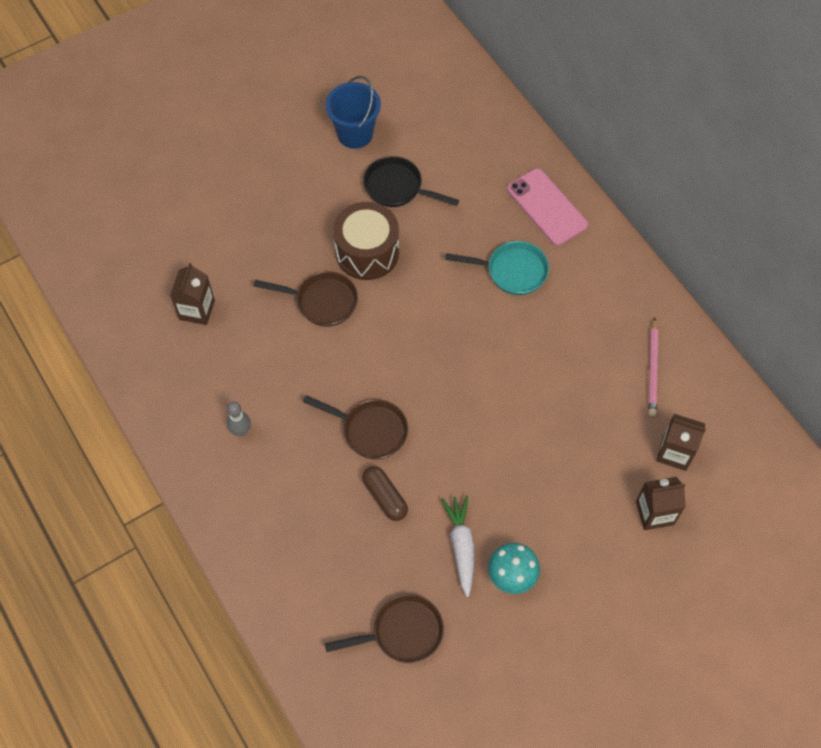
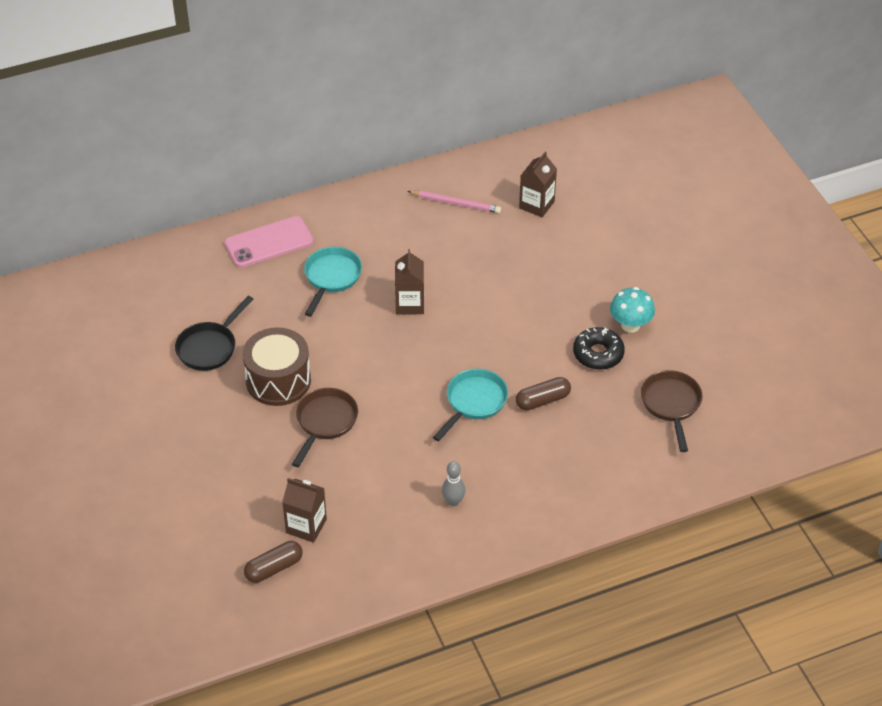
camera: 80 degrees left, 15 degrees down
brown pan [303,395,408,460] -> turquoise pan [433,369,508,441]
blue bucket [326,76,381,149] -> none
white carrot [441,495,474,597] -> black donut [573,327,625,370]
brown carton [636,477,686,530] -> brown carton moved to [395,249,424,315]
none -> brown capsule [244,541,303,583]

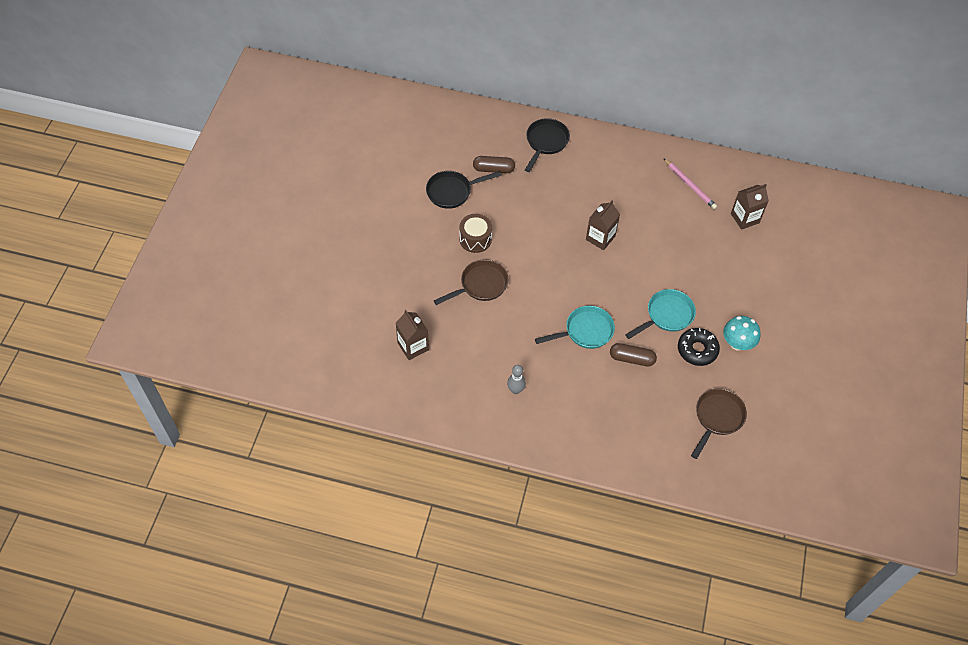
camera: 35 degrees right, 10 degrees up
pink phone [224,216,314,268] -> black pan [525,118,570,172]
brown drum [242,327,311,406] -> brown drum [459,214,492,253], size x0.66
brown capsule [244,541,303,583] -> brown capsule moved to [473,156,515,173]
turquoise pan [304,247,362,317] -> turquoise pan moved to [625,289,696,339]

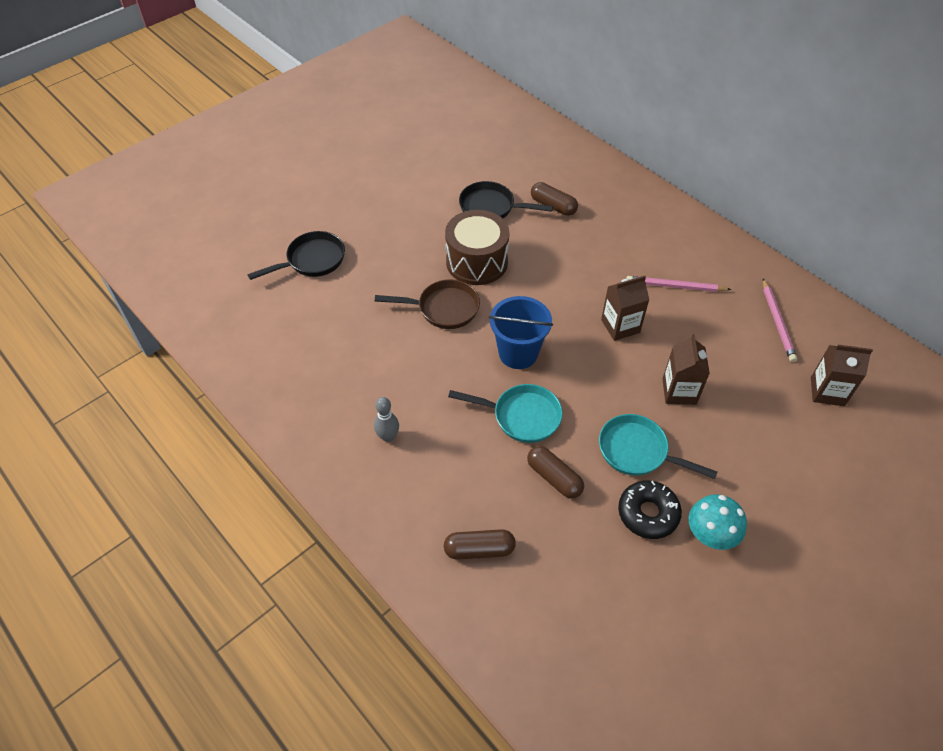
camera: 35 degrees right, 5 degrees down
brown carton [396,310,429,360] -> brown carton moved to [662,334,710,405]
brown drum [459,214,492,253] -> brown drum [445,210,509,285], size x1.52
black pan [525,118,570,172] -> black pan moved to [248,231,345,280]
turquoise pan [625,289,696,339] -> turquoise pan turned 150 degrees counterclockwise [599,414,717,479]
brown pan [691,388,747,459] -> none
none -> brown capsule [444,529,516,560]
none -> blue bucket [489,296,553,369]
none -> pink pencil [626,276,732,292]

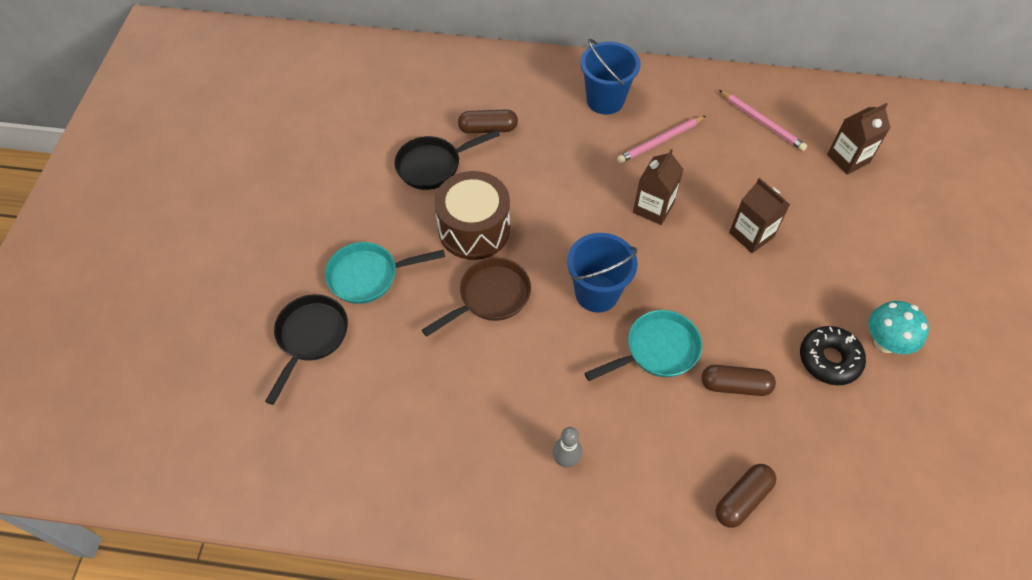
camera: 40 degrees left, 5 degrees up
turquoise pan [599,414,717,479] -> turquoise pan moved to [325,242,445,304]
none -> blue bucket [580,39,640,115]

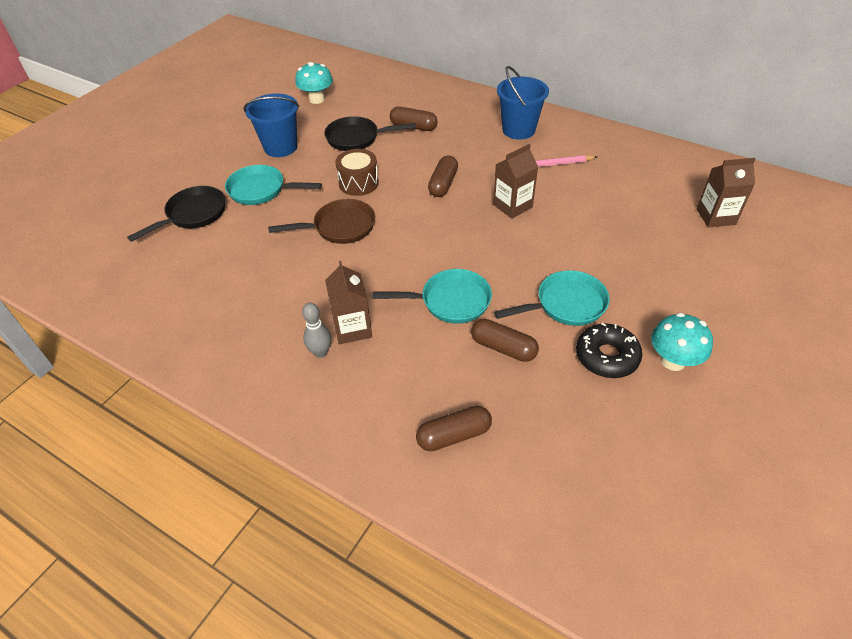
camera: 25 degrees right, 10 degrees down
brown drum [434,171,510,260] -> brown drum [335,149,379,196], size x0.66
blue bucket [567,233,638,313] -> blue bucket moved to [244,93,299,157]
pink pencil [719,90,807,151] -> none
brown carton [729,178,790,253] -> brown carton moved to [325,261,372,344]
none -> turquoise mushroom [295,62,333,104]
none -> brown capsule [428,156,458,197]
none -> turquoise pan [494,270,610,326]

